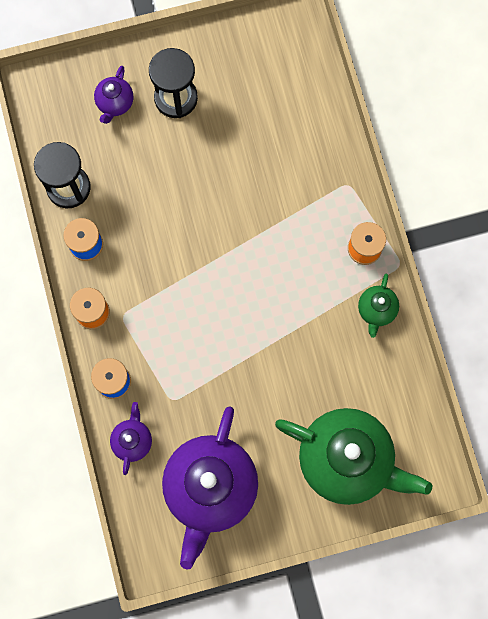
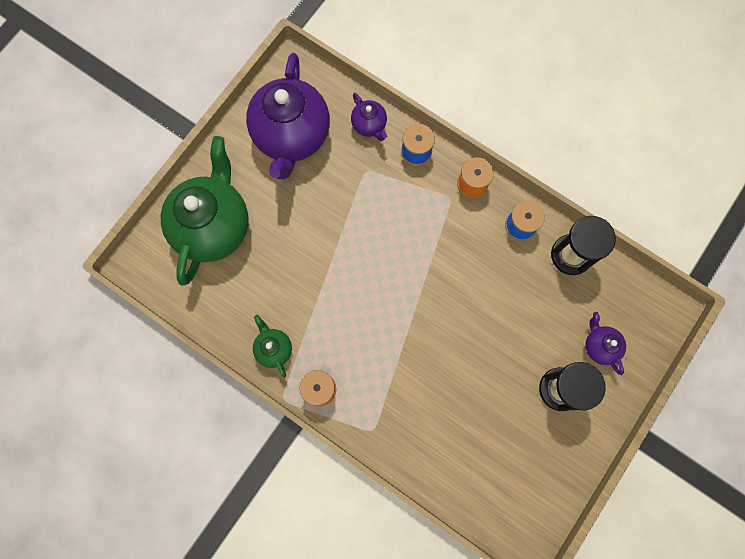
camera: 140 degrees right, 0 degrees up
purple teapot [162,406,258,569] -> purple teapot turned 150 degrees counterclockwise [246,53,330,179]
green teapot [275,408,432,505] -> green teapot turned 120 degrees clockwise [161,136,249,286]

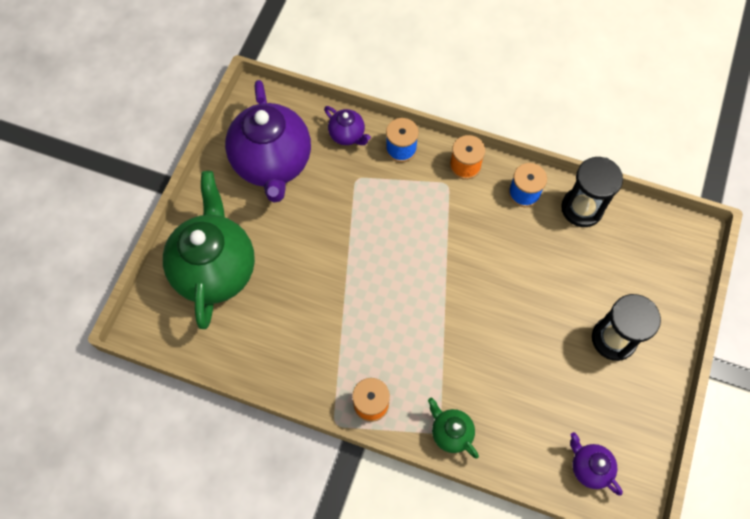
camera: 15 degrees left, 10 degrees down
green teapot [253,315,292,378] -> green teapot moved to [428,398,479,459]
purple teapot [585,312,626,375] -> purple teapot moved to [570,432,623,496]

